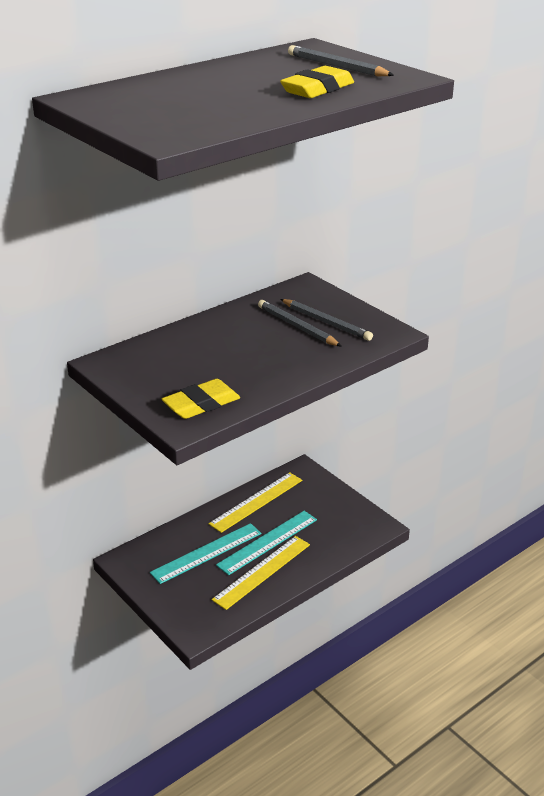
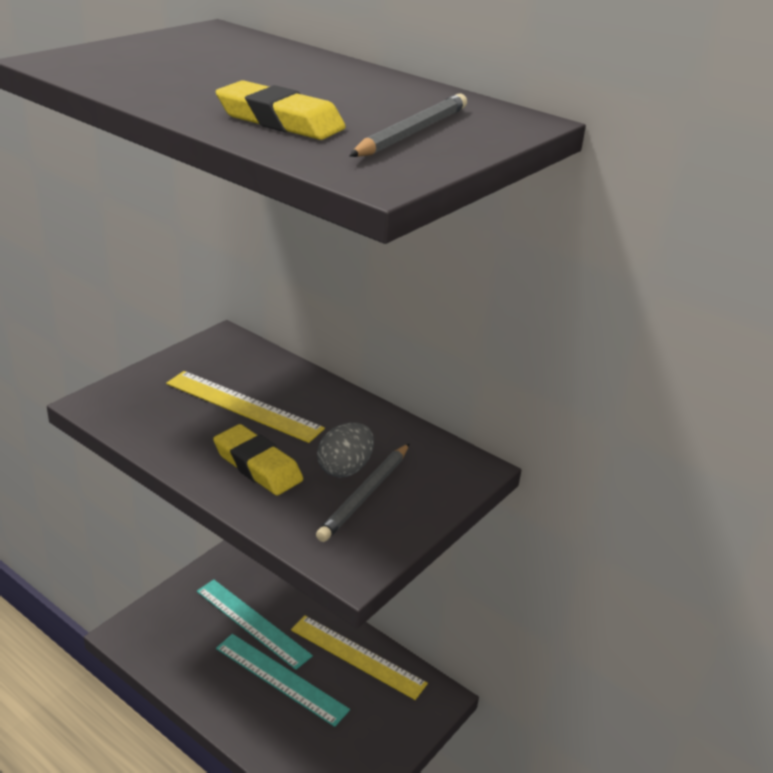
camera: 75 degrees right, 0 degrees up
yellow eraser [162,379,240,419] -> yellow eraser moved to [213,424,303,495]
yellow ruler [212,536,310,610] -> yellow ruler moved to [166,371,325,443]
grey pencil [258,300,342,347] -> grey egg [317,423,374,478]

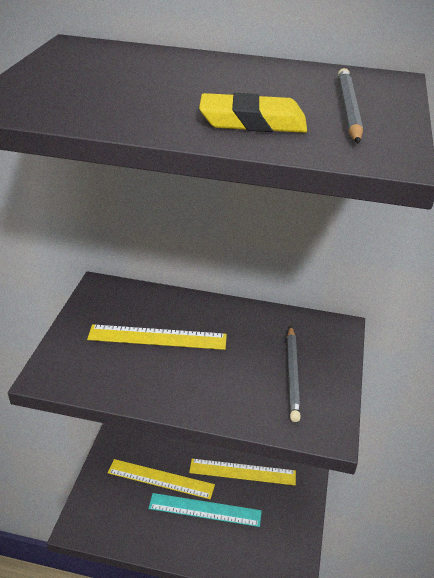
camera: 25 degrees left, 5 degrees up
turquoise ruler [197,579,313,670] -> yellow ruler [108,459,215,499]
yellow eraser [213,424,303,495] -> none
grey egg [317,423,374,478] -> none

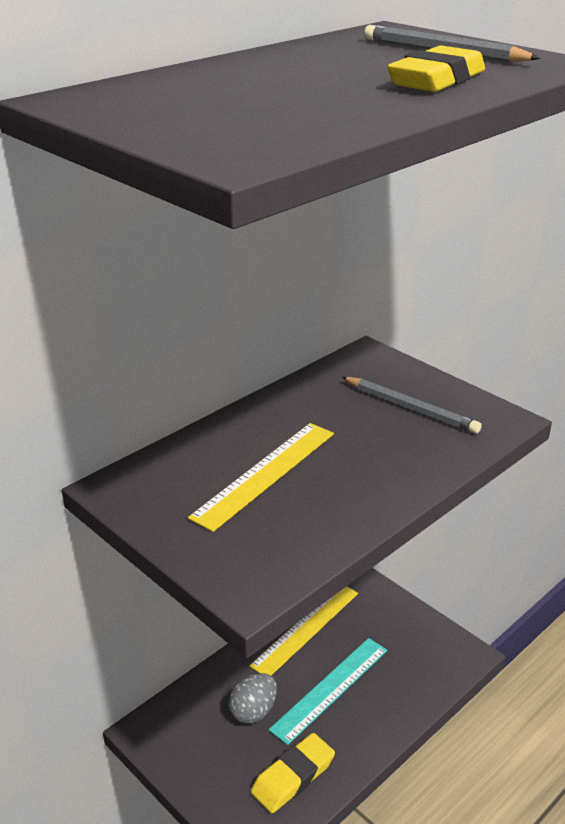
camera: 55 degrees left, 5 degrees down
yellow ruler [108,459,215,499] -> grey egg [228,673,277,724]
none -> yellow eraser [251,733,335,813]

